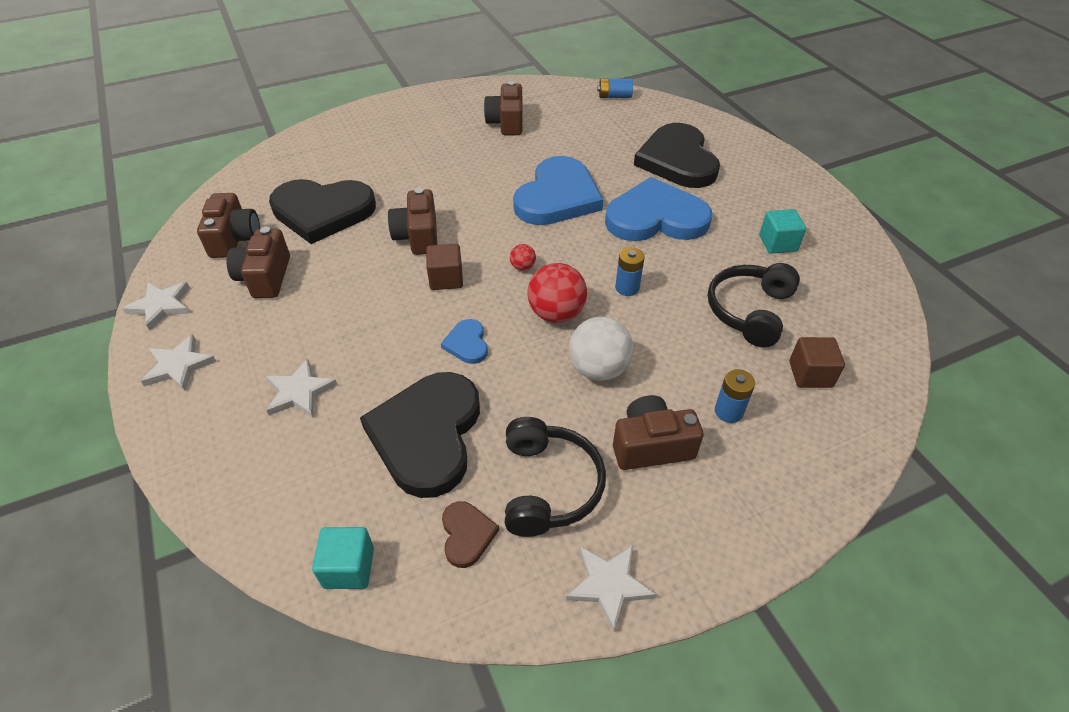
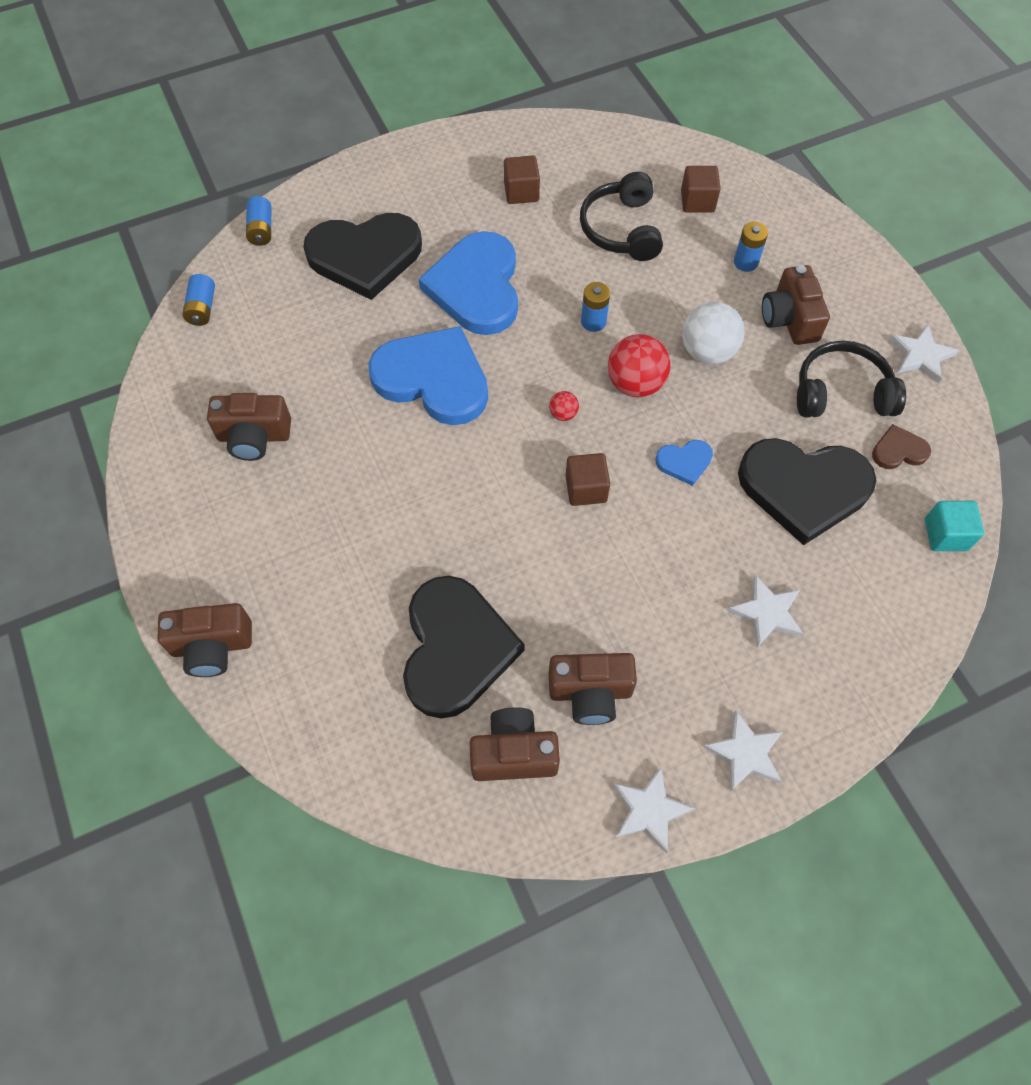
camera: 90 degrees left, 15 degrees up
brown camera [388,188,437,255] -> brown camera moved to [158,603,252,677]
black headphones [708,263,800,348] -> black headphones turned 60 degrees clockwise [580,172,663,261]
turquoise cube [759,209,806,254] -> brown cube [504,155,540,204]
none -> blue battery [246,196,271,246]

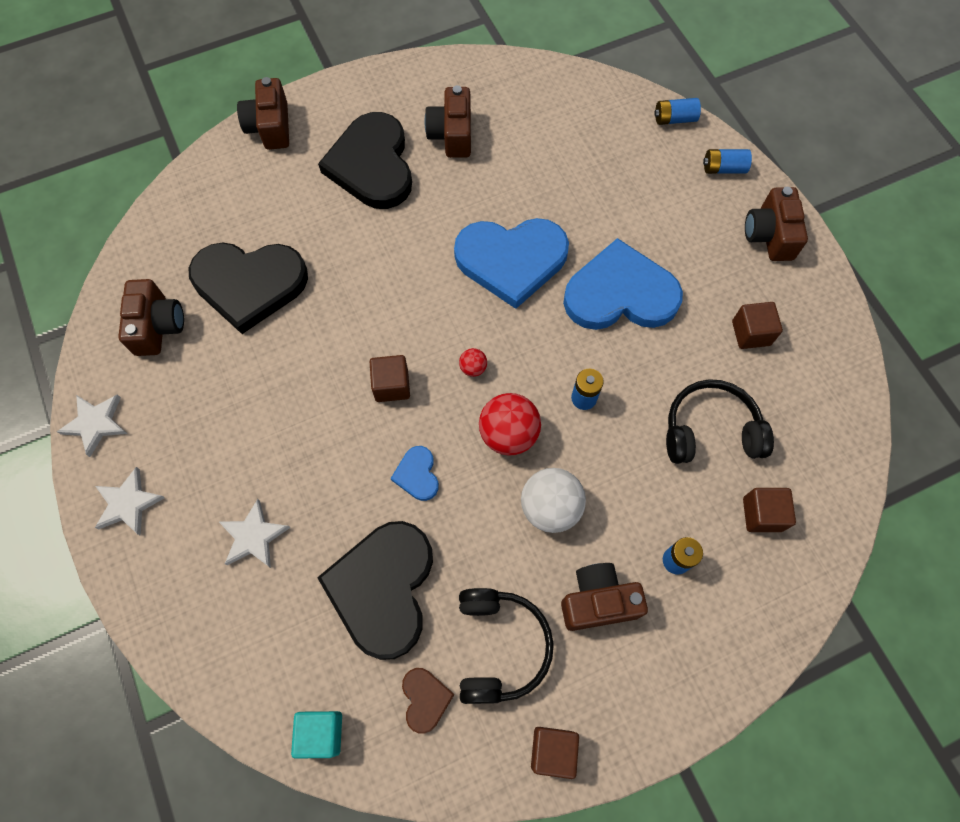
camera: 90 degrees right, 5 degrees up
blue battery [183,274,215,326] -> blue battery moved to [703,149,752,174]
black heart [303,213,422,300] -> black heart moved to [318,112,412,209]
blue heart [368,326,488,425] -> blue heart turned 60 degrees clockwise [454,218,569,309]
brown camera [549,653,637,725] -> brown camera moved to [745,187,808,261]
white star [889,325,959,383] -> brown cube [531,727,579,779]

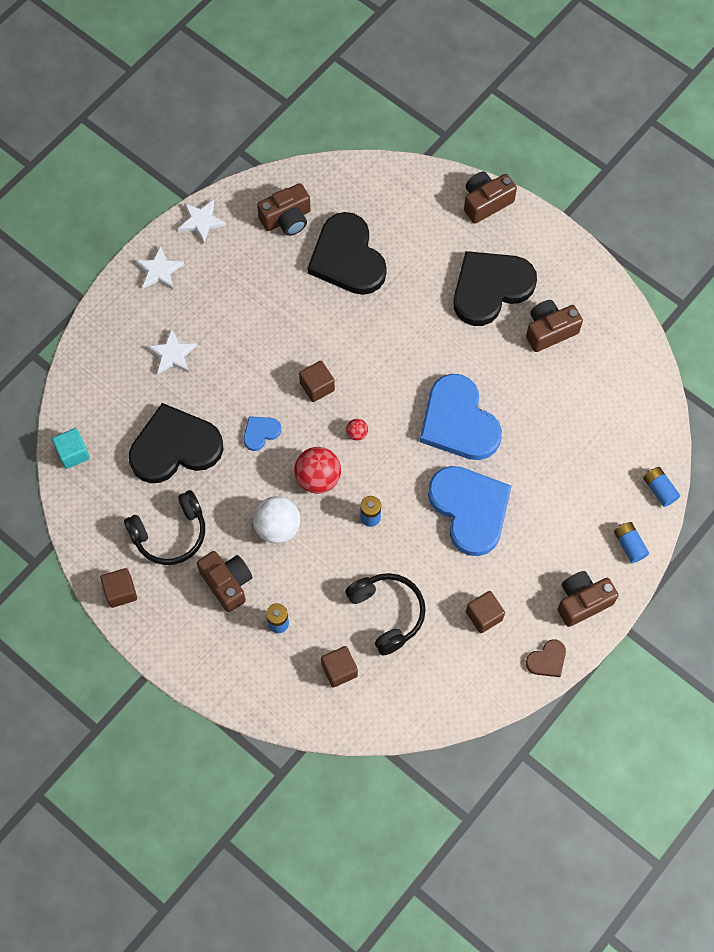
camera: 65 degrees right, 0 degrees up
brown heart [402,668,455,734] -> brown heart moved to [526,639,566,677]

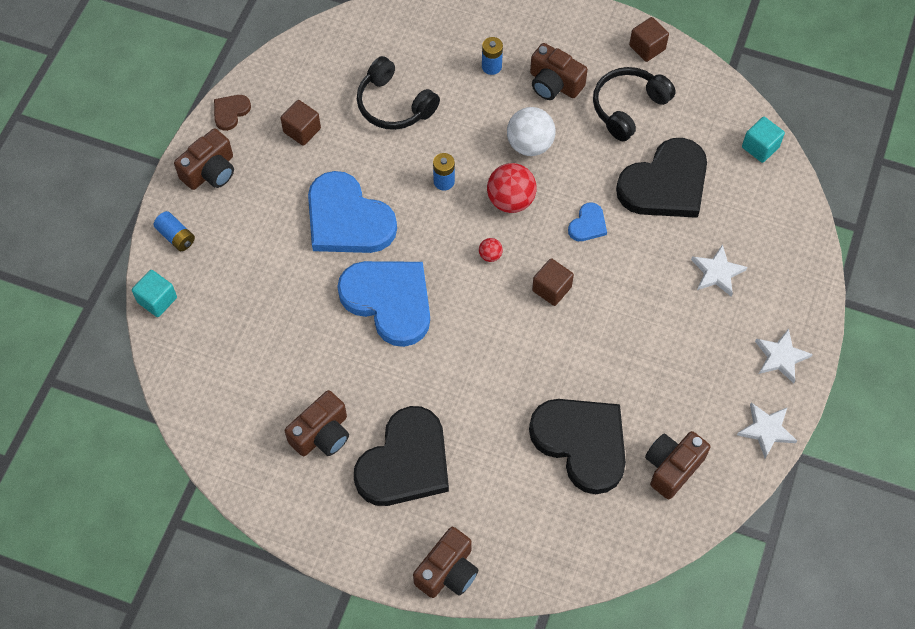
camera: 160 degrees right, 5 degrees down
brown cube [321,646,358,687] -> none
blue battery [643,467,680,507] -> turquoise cube [132,270,177,317]

